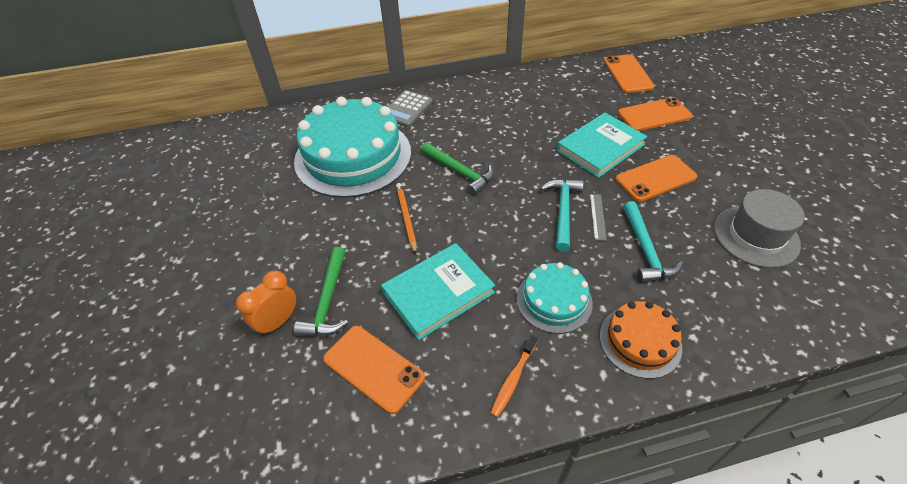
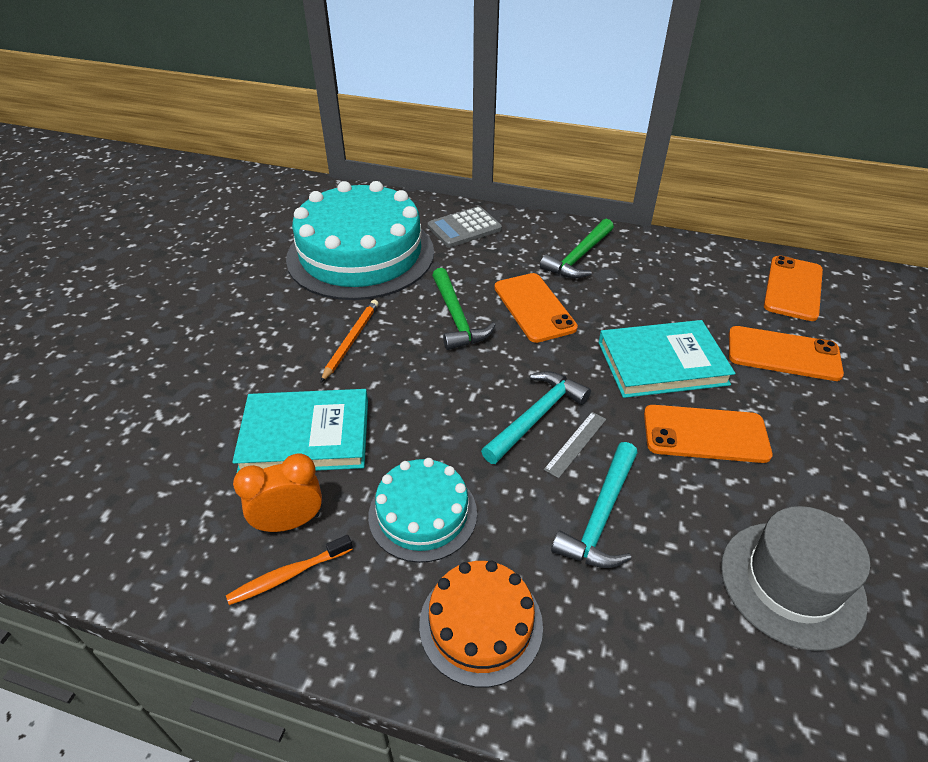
camera: 30 degrees right, 5 degrees down
orange clock [236,270,296,337] -> orange clock moved to [233,453,322,532]
green hammer [294,247,348,336] -> green hammer moved to [540,219,614,278]
orange phone [323,326,425,414] -> orange phone moved to [494,273,578,343]

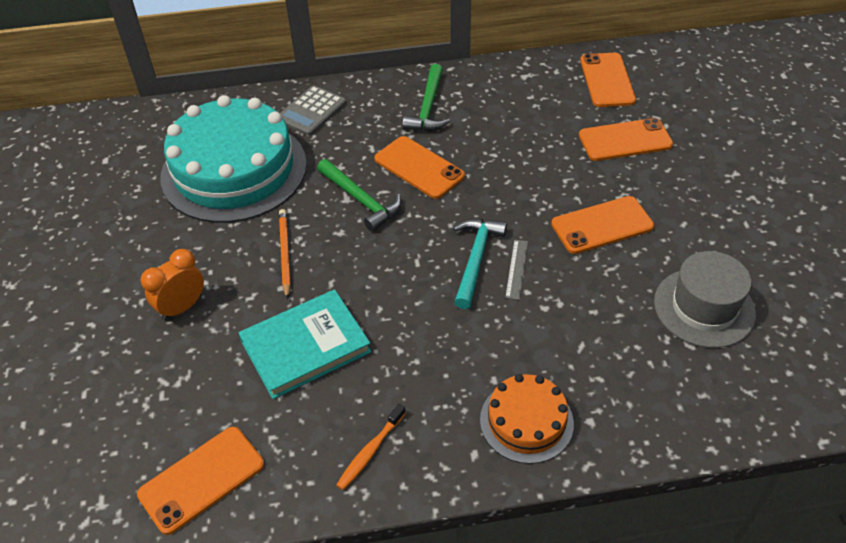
camera: 25 degrees left, 5 degrees up
orange clock [233,453,322,532] -> orange clock moved to [141,249,204,321]
turquoise cake [368,458,477,563] -> none
turquoise hammer [551,442,638,568] -> none
turquoise book [598,320,735,398] -> none
none -> orange phone [137,427,264,535]

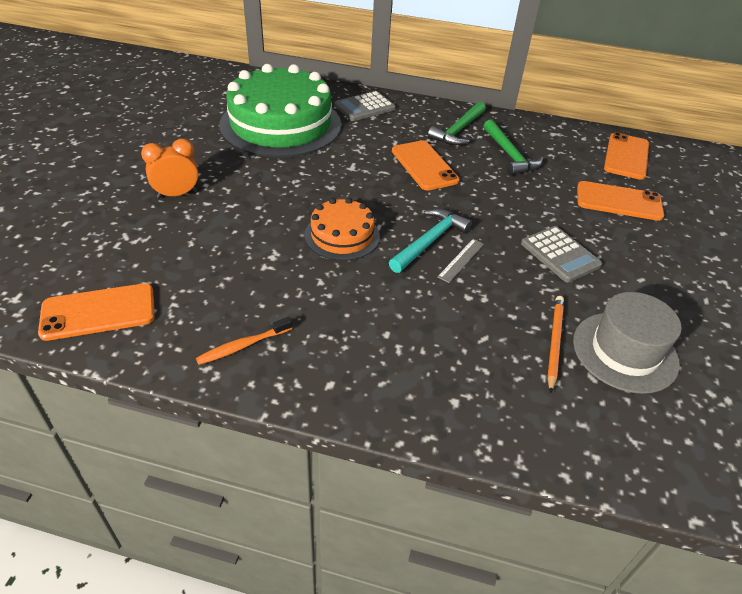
camera: 20 degrees right, 5 degrees down
turquoise cake [161,95,307,223] -> green cake [219,64,341,158]
turquoise book [239,289,371,399] -> none
orange pencil [279,209,291,299] -> orange pencil moved to [547,296,564,393]
green hammer [317,159,401,231] -> green hammer moved to [483,119,543,175]
orange cake [480,374,574,464] -> orange cake moved to [305,198,380,261]
orange phone [551,196,654,254] -> grey calculator [521,226,602,283]

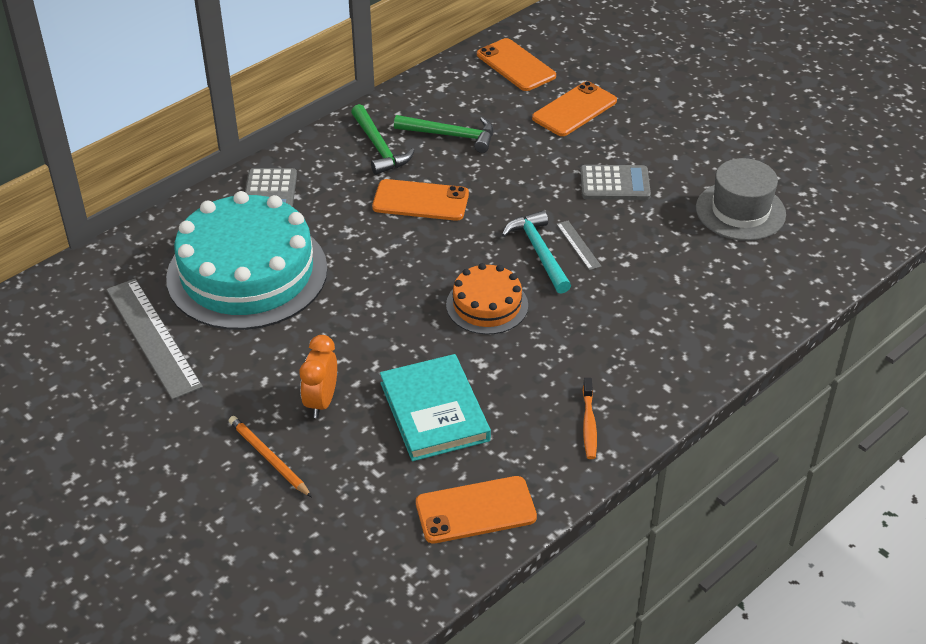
camera: 55 degrees left, 0 degrees up
orange phone [38,283,155,341] -> orange phone turned 60 degrees clockwise [416,476,537,544]
green cake [219,64,341,158] -> turquoise cake [166,191,328,330]
orange pencil [547,296,564,393] -> orange pencil moved to [229,416,312,497]
none -> grey ruler [106,279,203,400]
none -> turquoise book [380,354,491,461]

